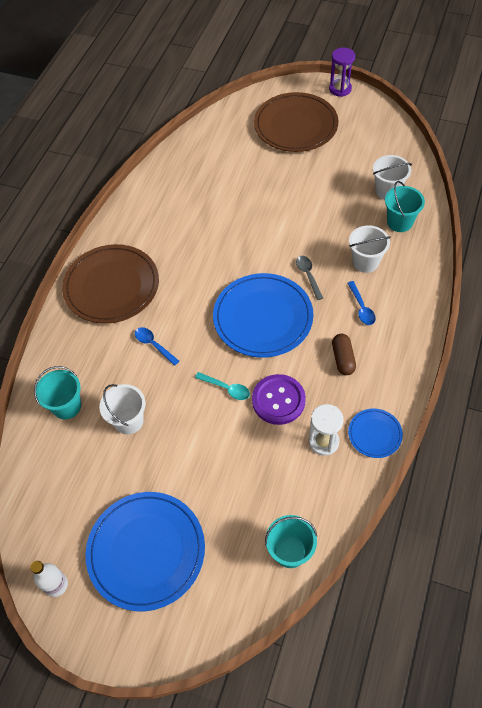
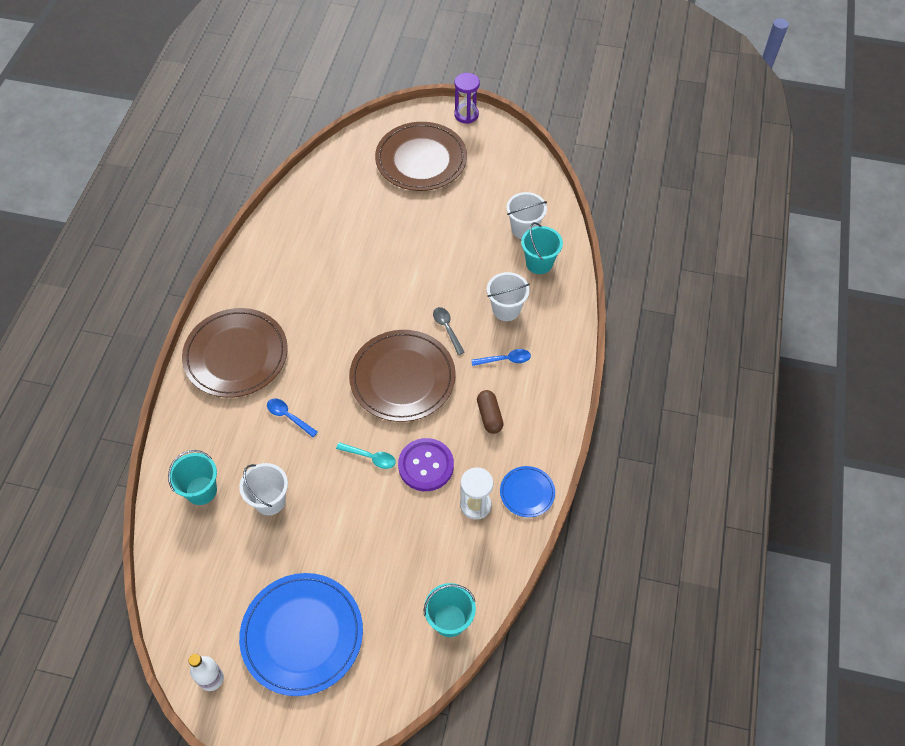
camera: 10 degrees left, 0 degrees up
blue plate [213,273,313,358] -> brown plate [349,330,456,422]
blue spoon [348,281,376,325] -> blue spoon turned 75 degrees counterclockwise [472,349,531,366]

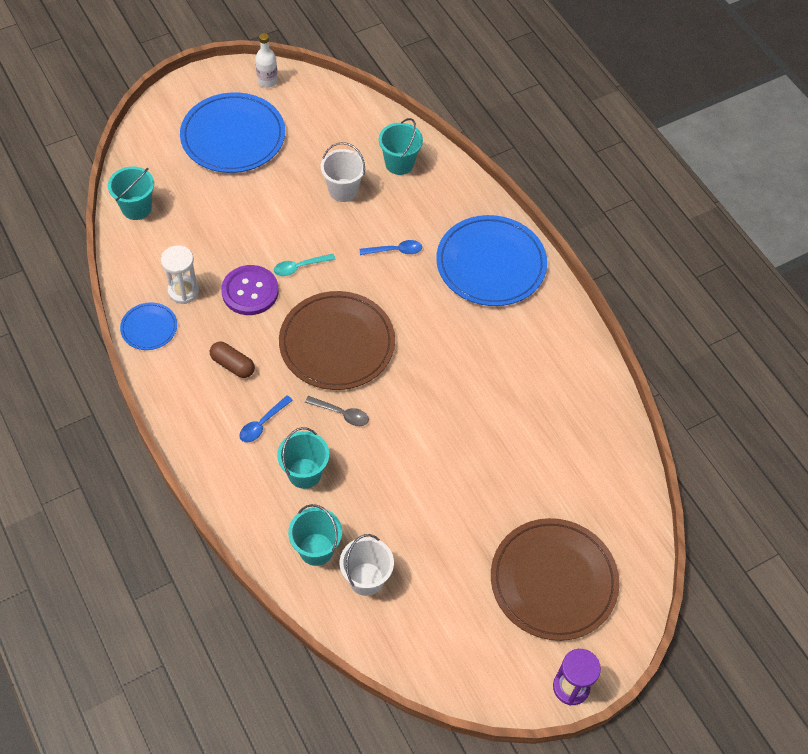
camera: 135 degrees right, 0 degrees up
brown plate [182,308,288,398] -> blue plate [436,215,547,306]
white bucket [487,272,530,321] -> turquoise bucket [277,427,329,489]

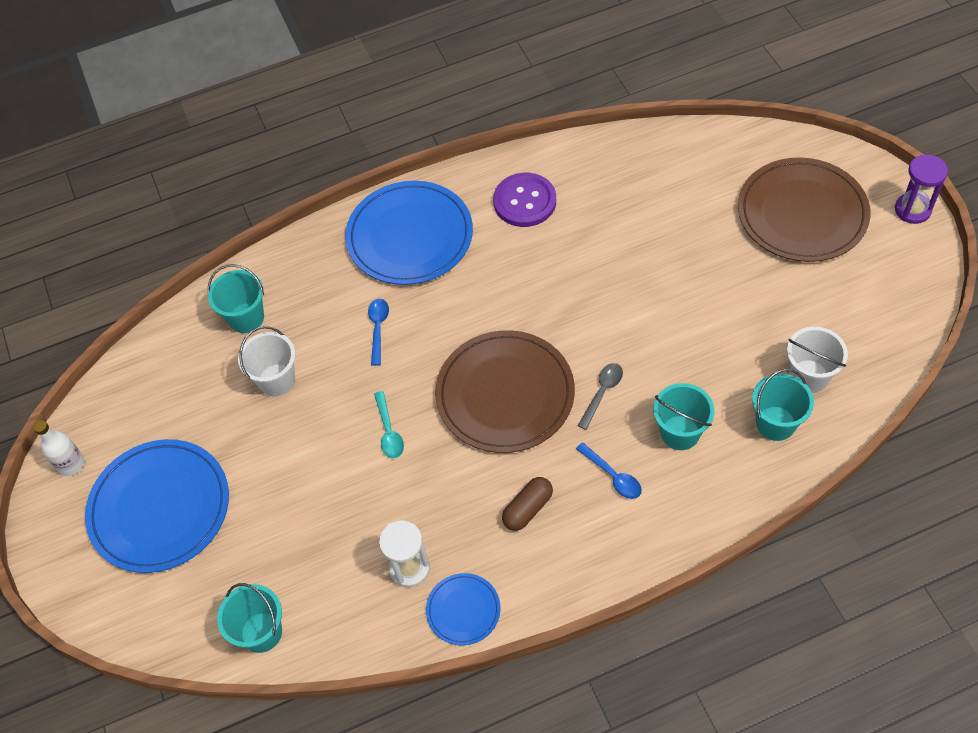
camera: 75 degrees left, 0 degrees up
purple button [221,265,279,315] -> purple button moved to [493,173,556,227]

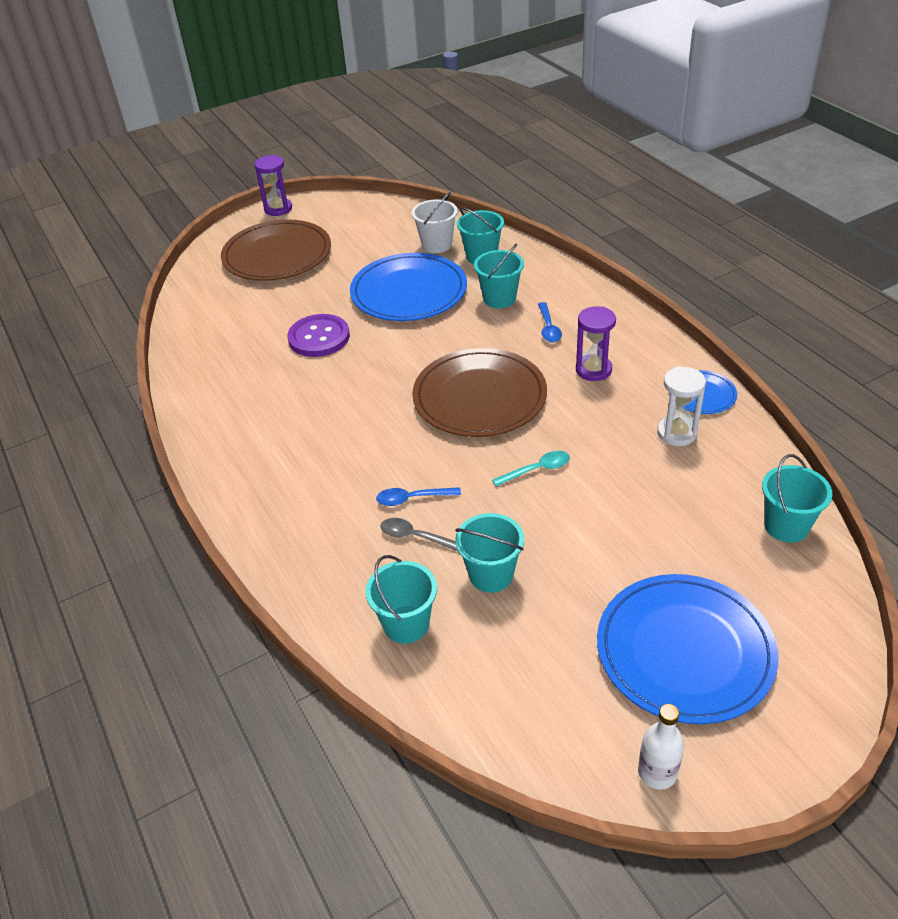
camera: 100 degrees left, 15 degrees down
white bucket [238,326,296,396] -> turquoise bucket [455,513,524,593]
blue plate [345,181,473,285] -> blue plate moved to [350,253,467,321]
purple button [493,173,556,227] -> purple button moved to [287,314,350,357]
brown capsule [502,477,553,531] -> purple hourglass [576,306,616,381]
blue spoon [576,442,642,499] -> blue spoon turned 135 degrees clockwise [538,302,562,342]
grey spoon [578,363,623,430] -> grey spoon moved to [380,518,458,551]

